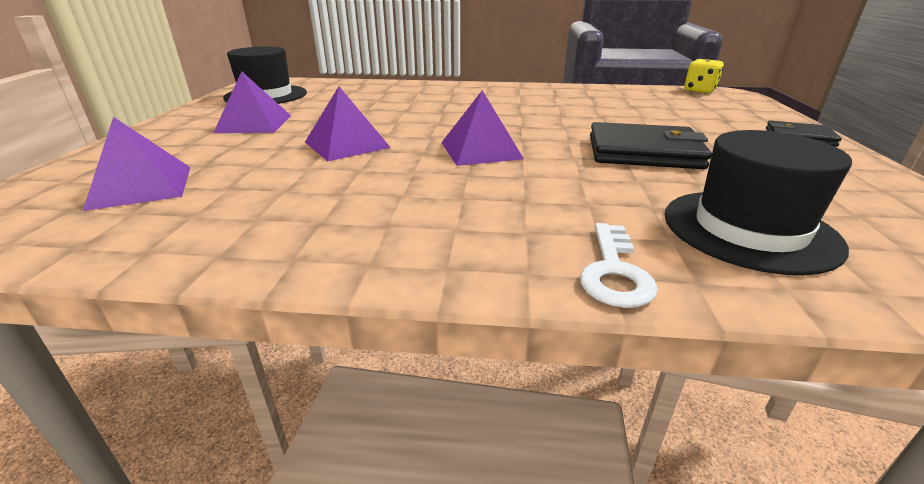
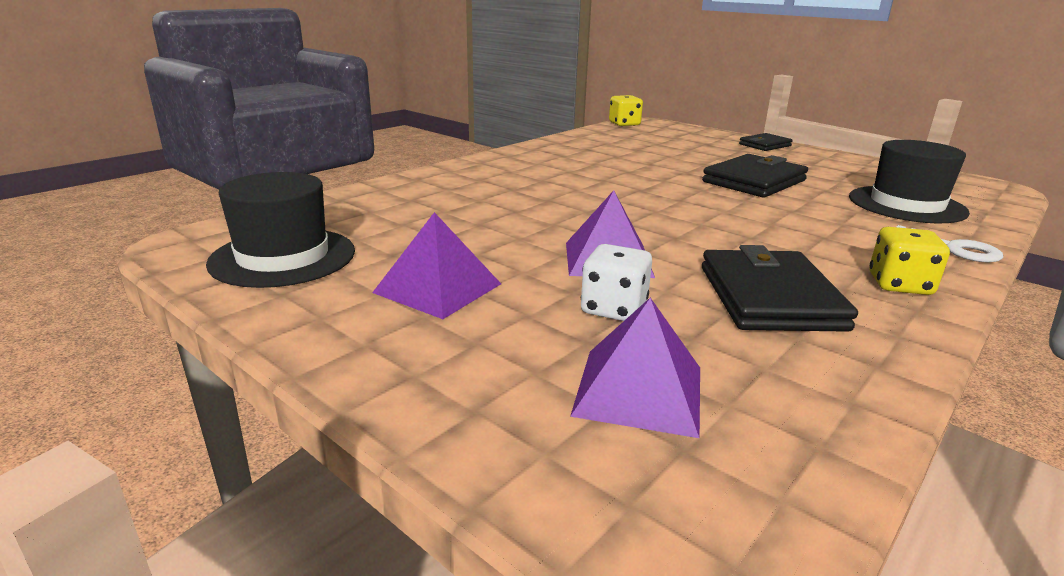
camera: 55 degrees left, 5 degrees down
purple pyramid [441,90,524,166] -> none
none -> white dice [581,244,652,321]
none -> black wallet [702,245,858,332]
none -> yellow dice [869,227,950,295]

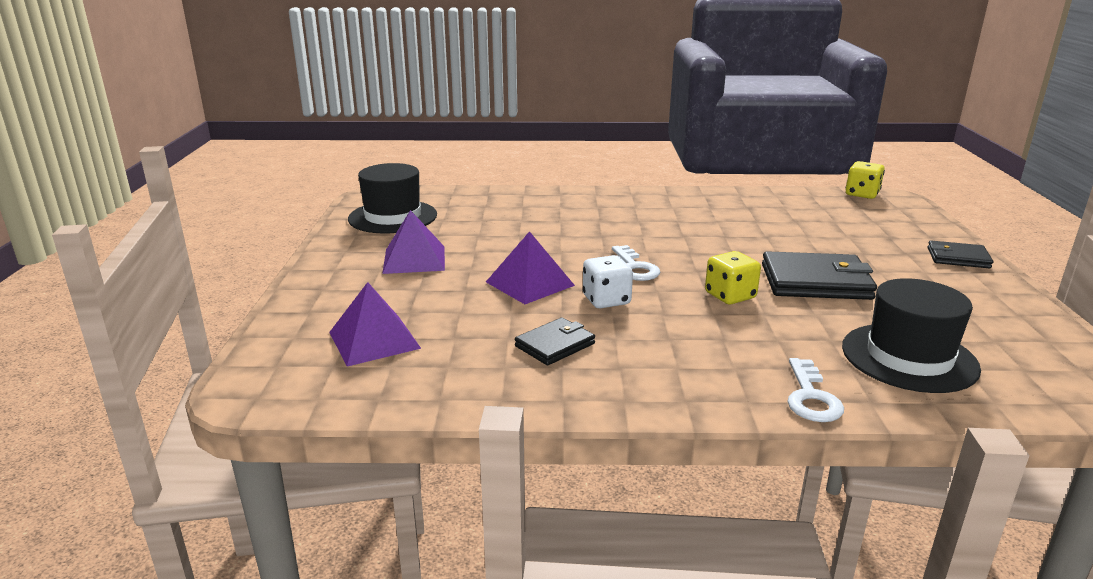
camera: 50 degrees right, 0 degrees up
white dice [581,244,652,321] -> white dice moved to [583,255,633,308]
black wallet [702,245,858,332] -> black wallet [515,317,595,365], size x0.58
yellow dice [869,227,950,295] -> yellow dice moved to [705,251,761,304]
none -> white key [612,245,660,281]

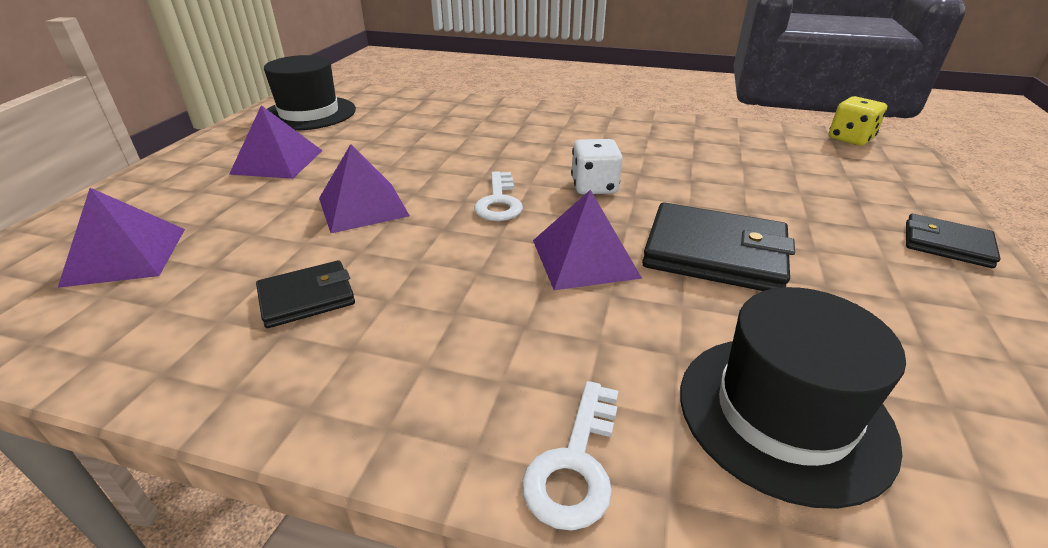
camera: 15 degrees right, 10 degrees up
white dice [583,255,633,308] -> white dice moved to [571,139,622,194]
yellow dice [705,251,761,304] -> purple pyramid [533,190,642,290]

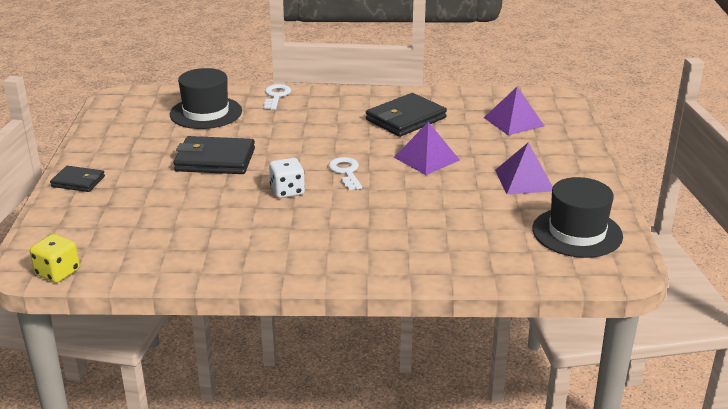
camera: 165 degrees right, 5 degrees down
black wallet [256,260,355,328] -> black wallet [366,93,447,137], size x1.72
purple pyramid [533,190,642,290] -> none

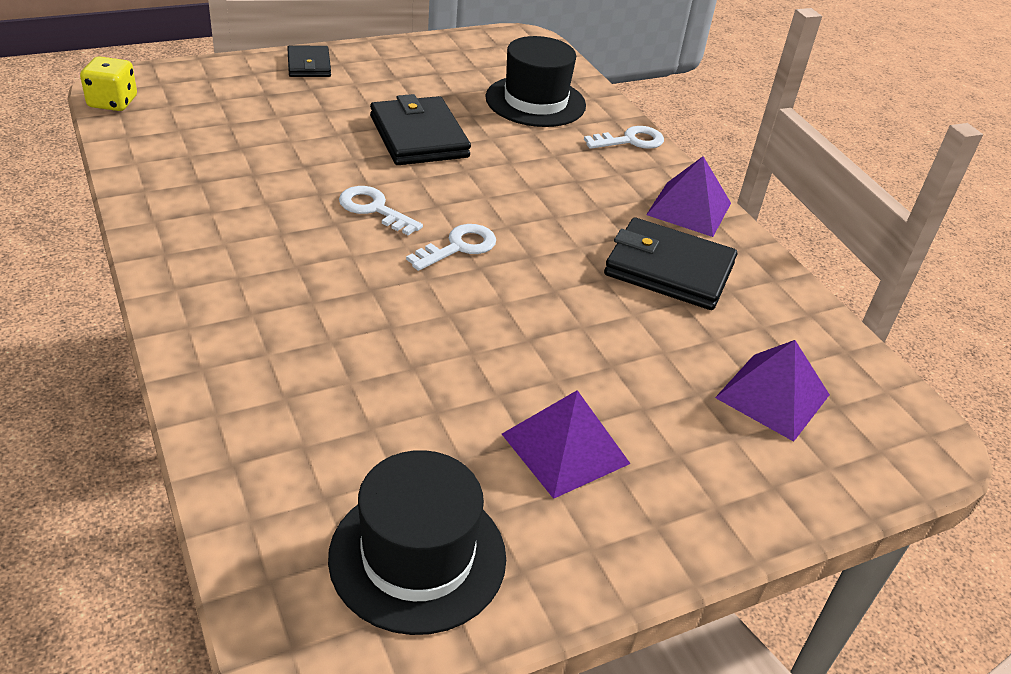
camera: 60 degrees right, 10 degrees up
white dice [269,158,305,198] -> white key [339,186,423,235]
purple pyramid [394,122,460,175] -> purple pyramid moved to [646,156,731,237]

